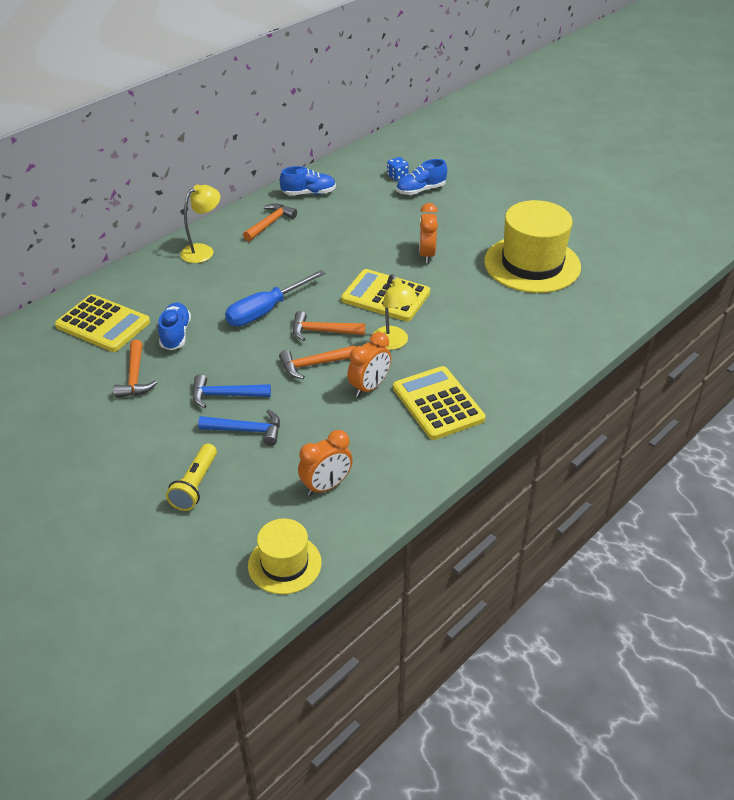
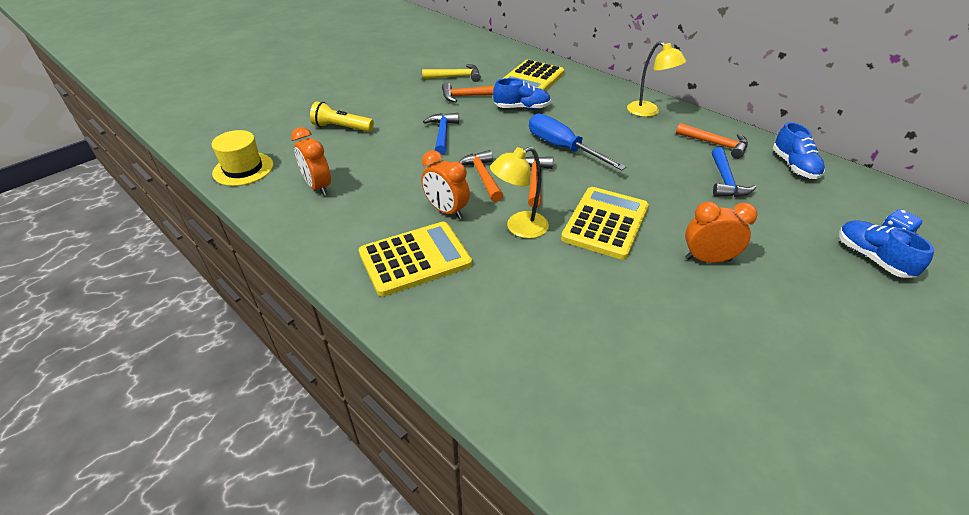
camera: 90 degrees right, 0 degrees up
blue hammer [198,409,280,446] -> blue hammer moved to [712,147,756,197]
yellow hat [484,200,581,293] -> none
none -> yellow hammer [422,64,481,82]

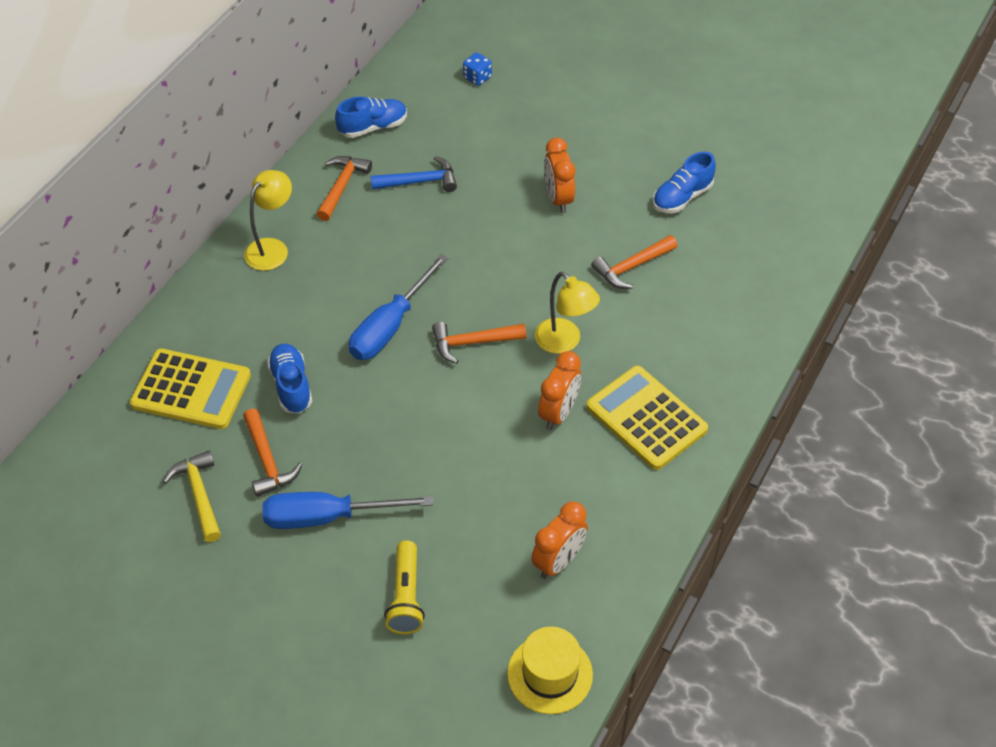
camera: 105 degrees left, 10 degrees up
blue hammer [423,113,459,155] -> none
orange hammer [459,150,503,202] -> orange hammer moved to [591,235,678,289]
yellow calculator [561,187,649,260] -> none
blue shoe [839,220,934,278] -> blue shoe moved to [653,152,716,213]
none -> blue screwdriver [262,492,433,529]

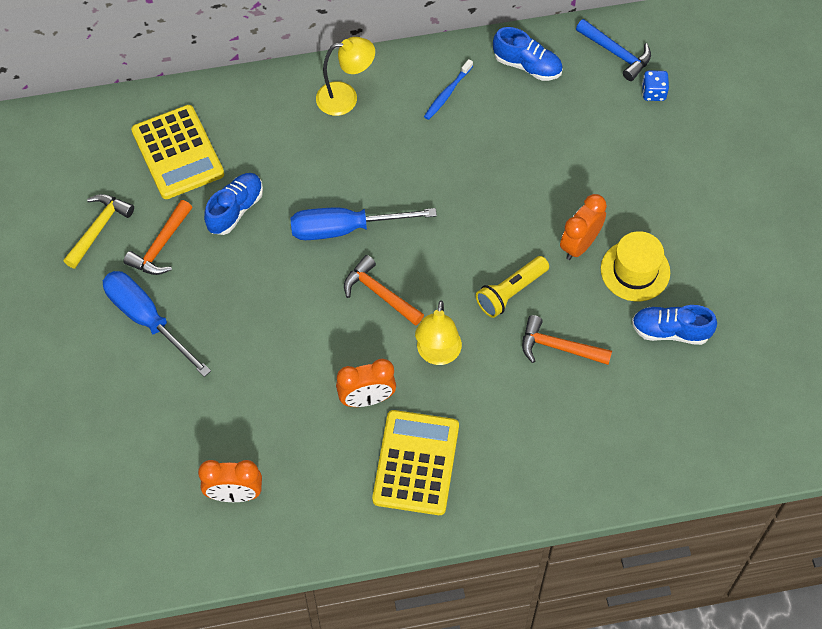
camera: 50 degrees right, 10 degrees up
orange hammer [316,156,372,221] -> blue toothbrush [424,59,473,120]
blue hammer [371,156,457,192] -> blue hammer moved to [576,19,651,81]
yellow flashlight [384,540,425,634] -> yellow flashlight moved to [476,256,549,318]
yellow hat [507,627,593,714] -> yellow hat moved to [601,231,670,301]

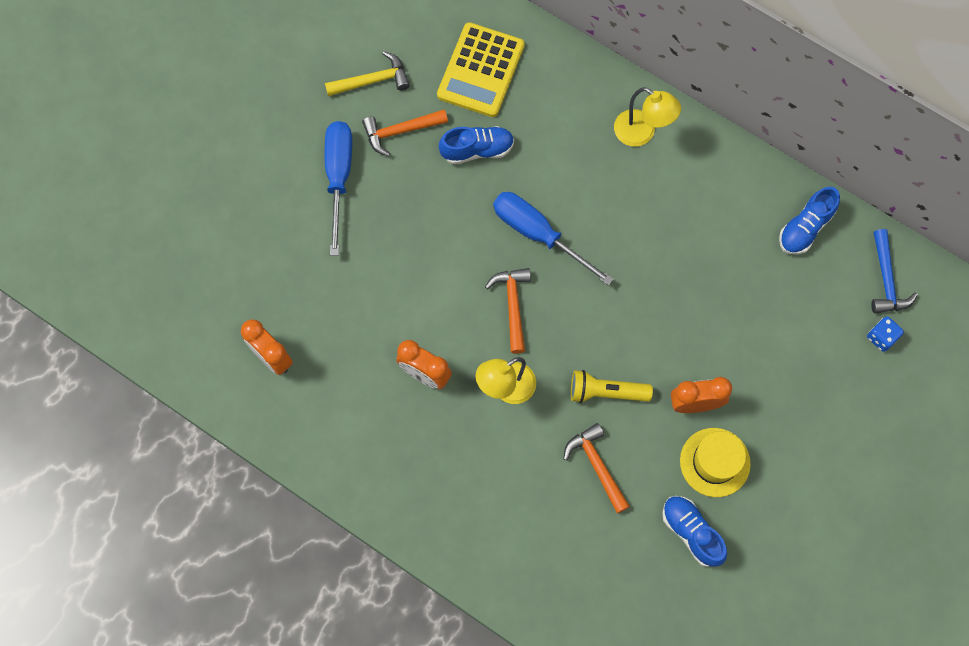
camera: 45 degrees right, 10 degrees up
yellow calculator [372,410,459,515] -> none
blue toothbrush [424,59,473,120] -> none
blue shoe [493,27,563,81] -> blue shoe turned 60 degrees clockwise [779,187,840,255]

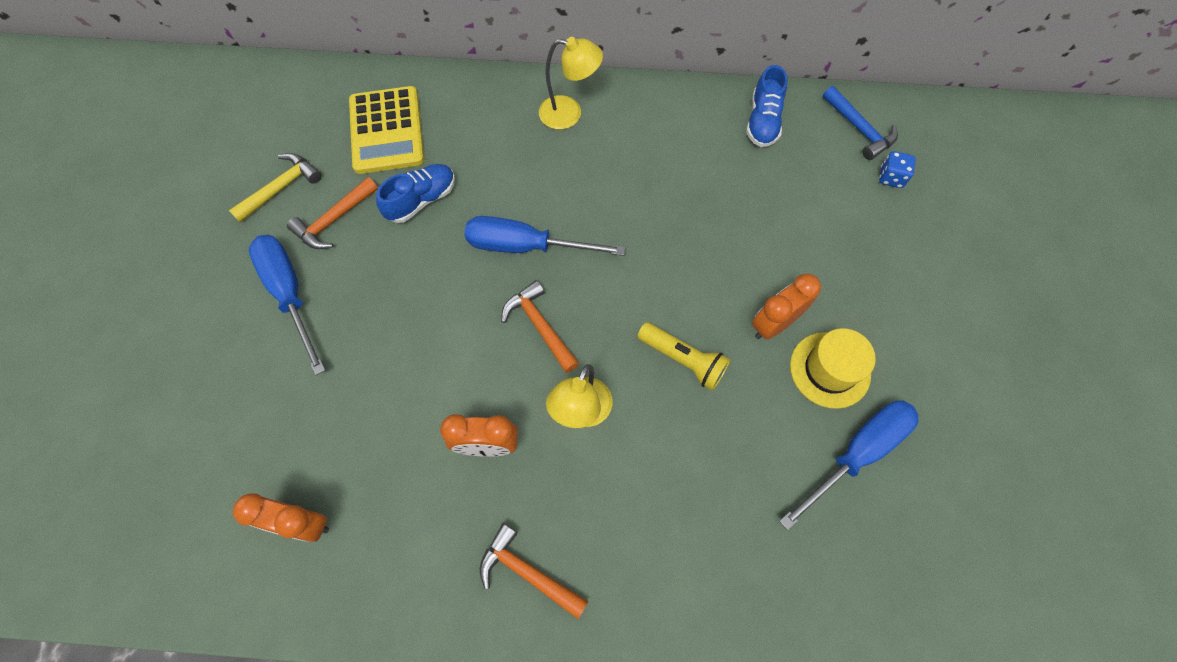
camera: 30 degrees left, 5 degrees down
orange hammer [564,423,630,513] -> orange hammer moved to [480,523,589,619]
yellow flashlight [571,370,653,403] -> yellow flashlight turned 120 degrees counterclockwise [637,322,731,391]
blue shoe [662,496,727,567] -> blue screwdriver [779,401,918,530]

